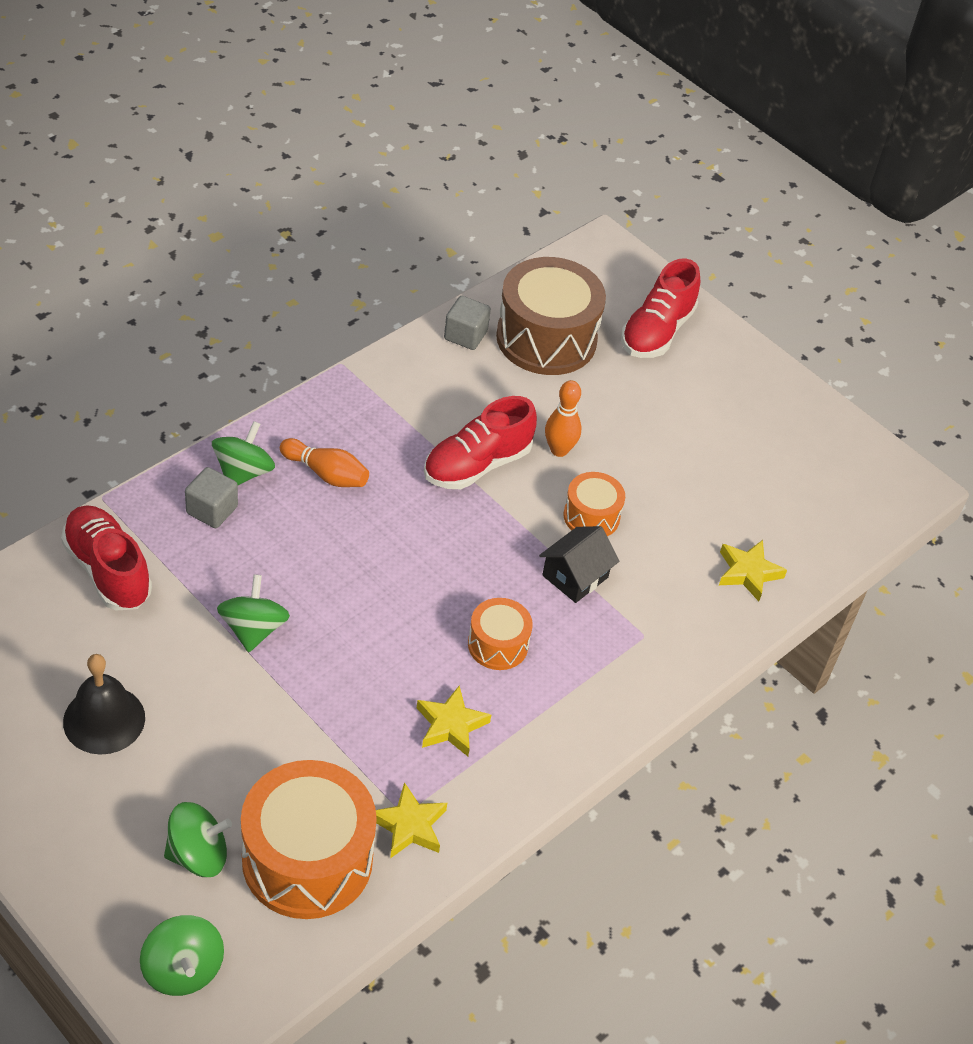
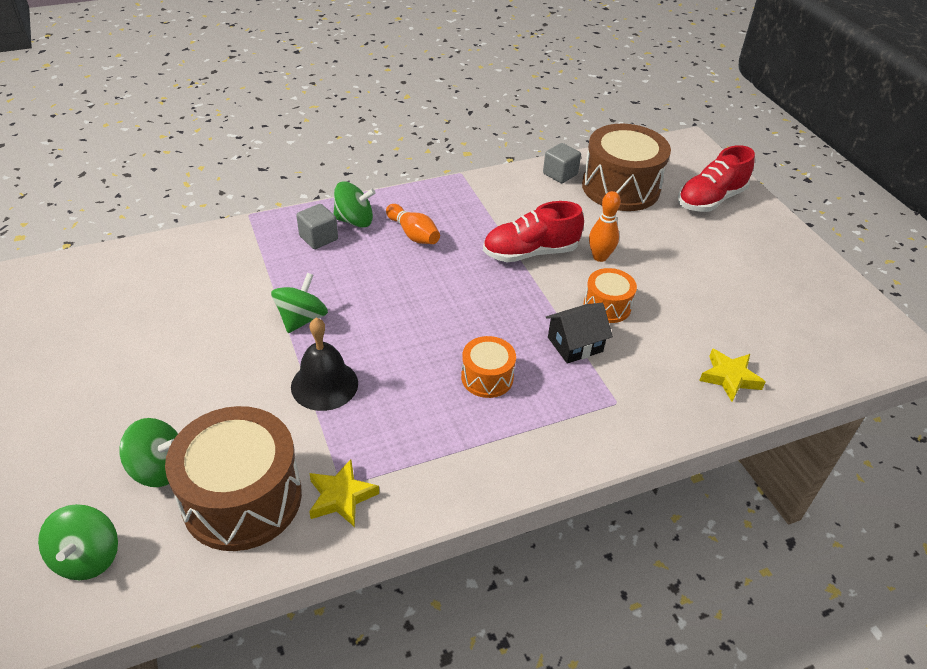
camera: 25 degrees right, 5 degrees down
red shoe [61,505,152,610] -> none
black bell [63,654,145,755] -> black bell moved to [291,318,358,411]
green spinning top [212,421,275,485] -> green spinning top turned 45 degrees clockwise [333,181,375,228]
orange drum [241,760,377,919] -> brown drum [165,406,302,551]
yellow star [417,686,491,756] -> none

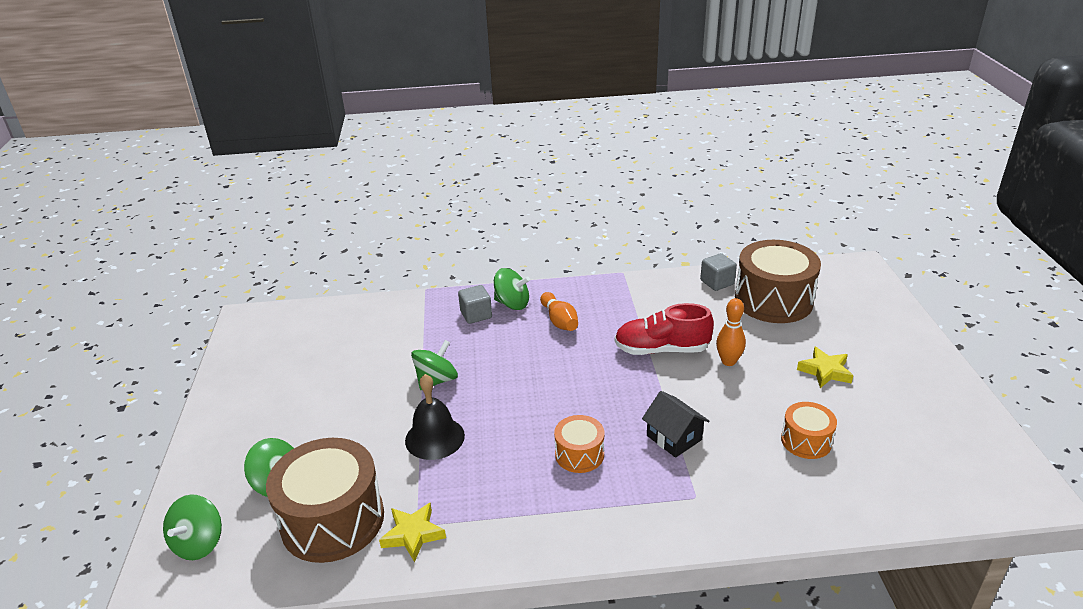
camera: 20 degrees right, 10 degrees down
black house [546,303,613,364] -> black house turned 60 degrees clockwise [642,391,710,458]
orange drum [584,268,637,323] -> orange drum moved to [781,402,837,459]
red shoe [678,145,755,212] -> none
yellow star [699,348,766,402] -> yellow star moved to [797,347,853,388]

